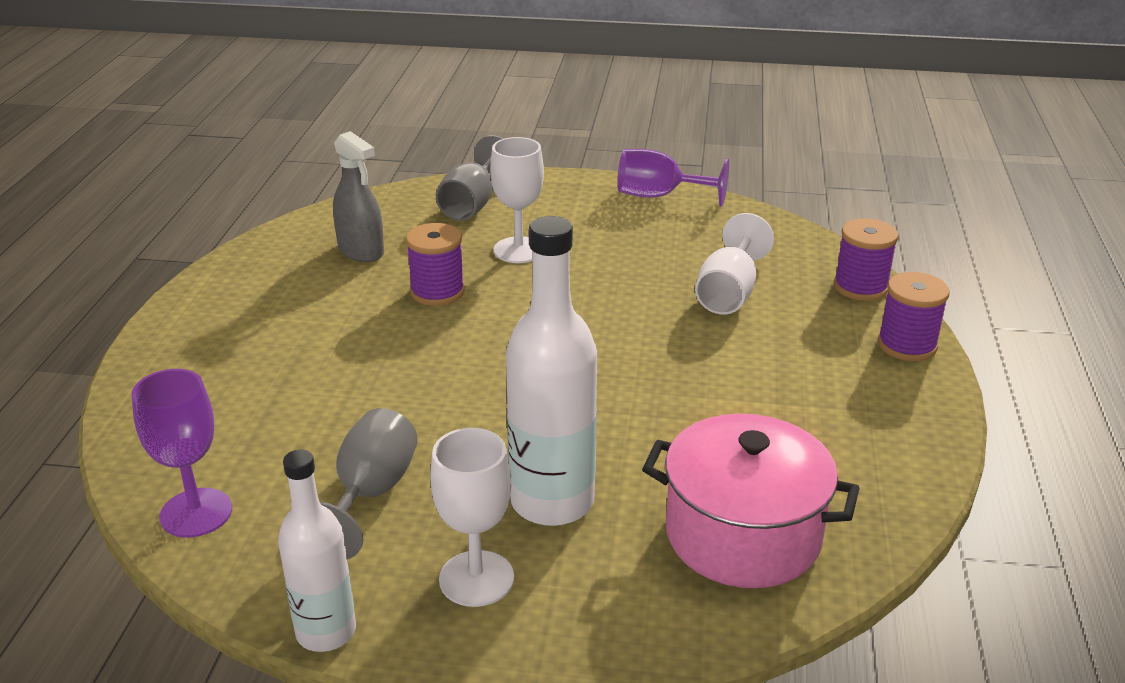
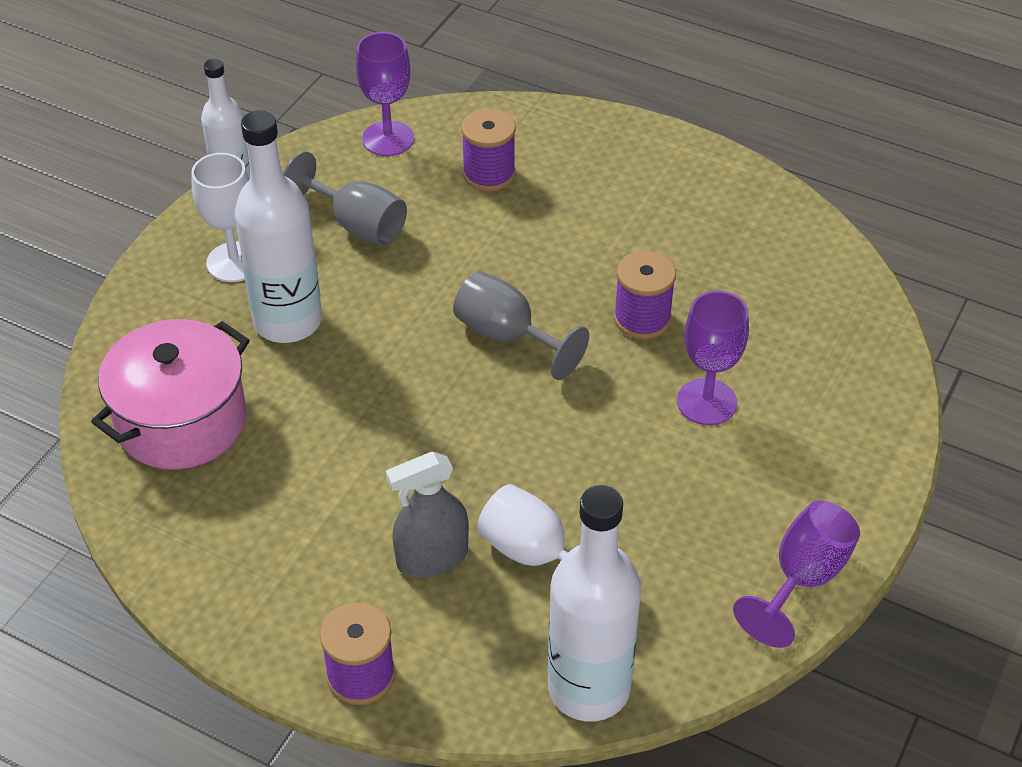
camera: 110 degrees right, 15 degrees up
grey spray bottle [333,131,384,262] -> grey spray bottle moved to [386,452,469,578]
grey goblet [436,135,504,221] -> grey goblet moved to [453,271,589,380]
white goblet [490,137,544,263] -> purple goblet [677,291,749,425]
purple spool [834,218,899,301] -> purple spool moved to [461,109,516,191]
none -> white bottle [548,485,641,722]

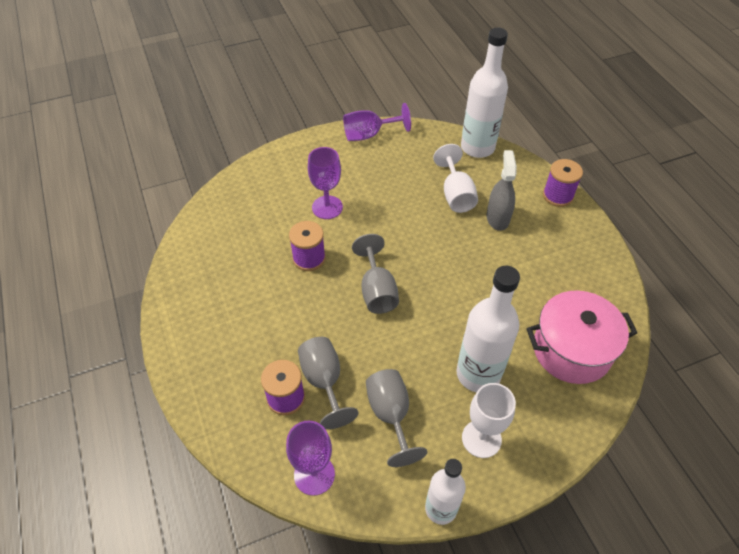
camera: 140 degrees left, 5 degrees up
grey spray bottle [386,452,469,578] -> grey spray bottle turned 105 degrees counterclockwise [487,150,517,231]
none -> grey goblet [298,337,358,429]

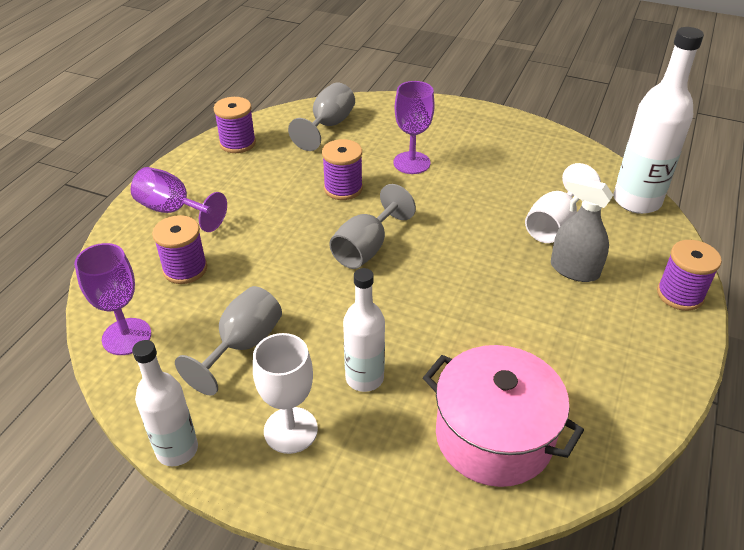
camera: 45 degrees right, 10 degrees down
grey goblet [298,337,358,429] -> grey goblet moved to [288,83,355,151]
purple goblet [343,103,411,141] -> purple goblet moved to [131,167,227,232]
white bottle [456,266,520,392] -> white bottle [343,268,385,392], size x0.63
grey spray bottle [487,150,517,231] -> grey spray bottle turned 105 degrees counterclockwise [551,176,613,282]
none -> purple spool [214,97,256,153]

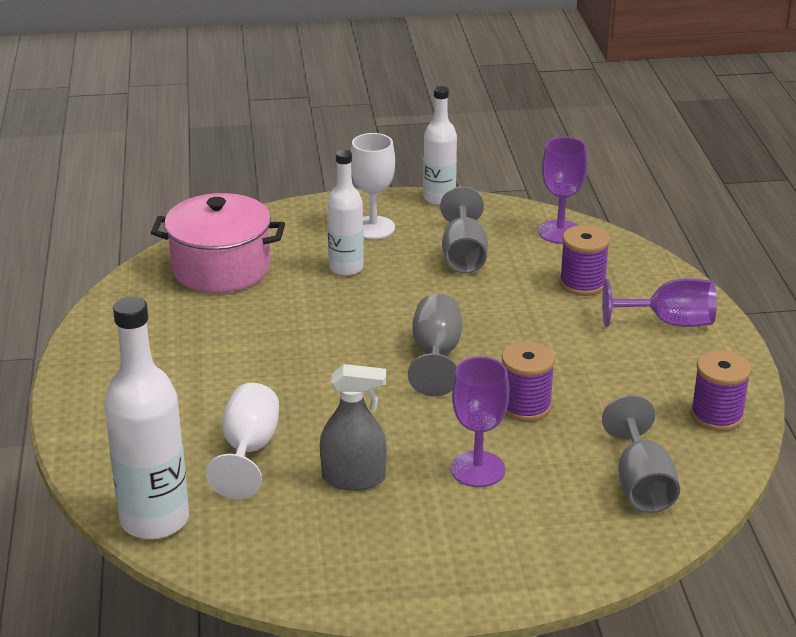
camera: 150 degrees right, 10 degrees down
grey spray bottle [551,176,613,282] -> grey spray bottle moved to [320,364,387,491]
purple spool [657,240,722,311] -> none

